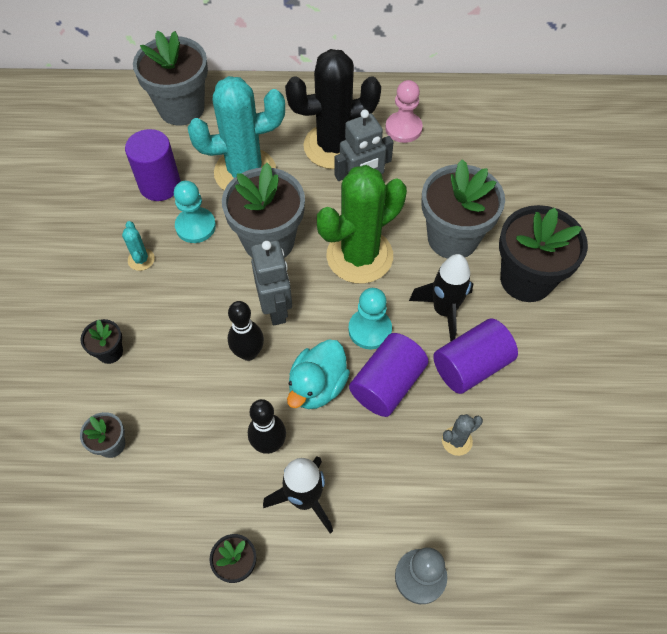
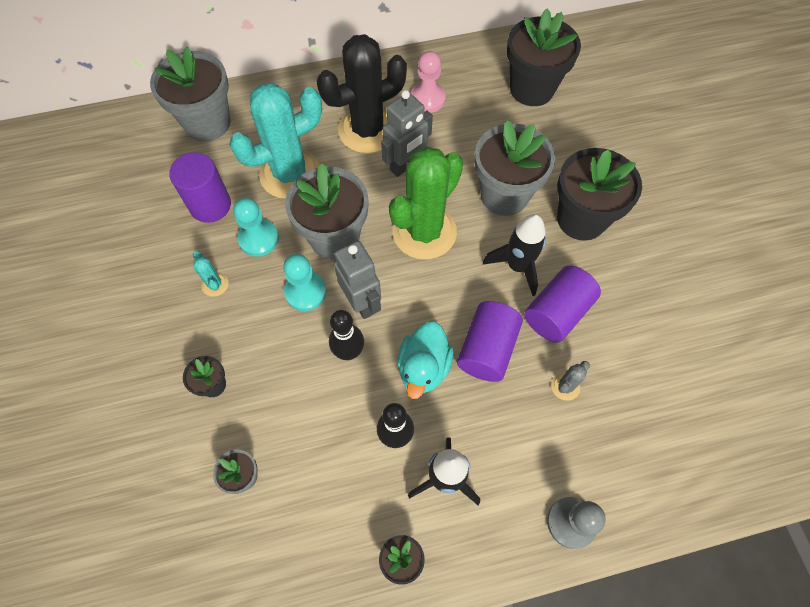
camera: 15 degrees left, 5 degrees up
turquoise pawn [348,288,392,349] -> turquoise pawn moved to [283,254,326,311]
none -> black flower pot [507,9,581,106]

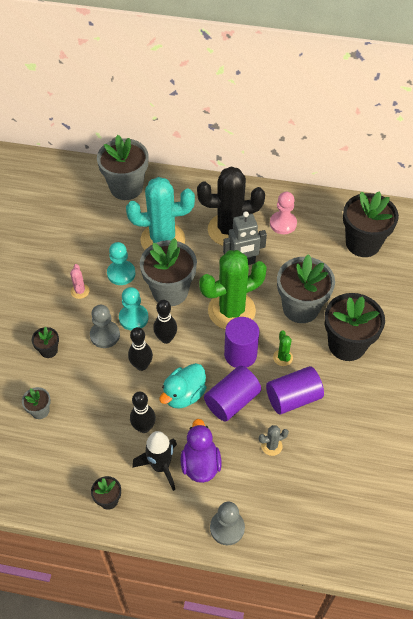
camera: 25 degrees right, 10 degrees down
purple cylinder [169,152,231,223] -> purple cylinder moved to [224,317,259,368]
turquoise cactus [193,251,228,297] -> pink cactus [70,264,90,299]
grey robot [334,241,381,319] -> black bowling pin [153,300,177,344]
black rocket [483,214,546,296] -> green cactus [273,331,293,366]
none -> grey pawn [90,305,120,348]
none -> purple duck [181,419,222,483]

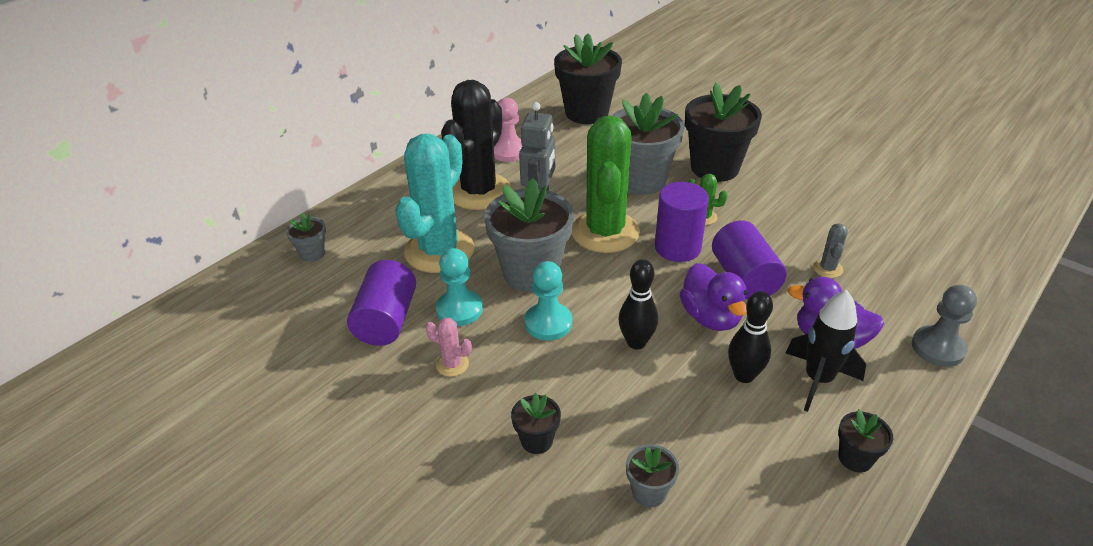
camera: 60 degrees left, 15 degrees down
grey pawn [90,305,120,348] -> none
grey flower pot [97,135,149,200] -> grey flower pot [286,213,326,262], size x0.46
black bowling pin [153,300,177,344] -> none
turquoise duck [159,363,207,409] -> purple duck [680,263,747,331]
purple cylinder [266,366,324,414] -> purple cylinder moved to [347,260,416,346]

